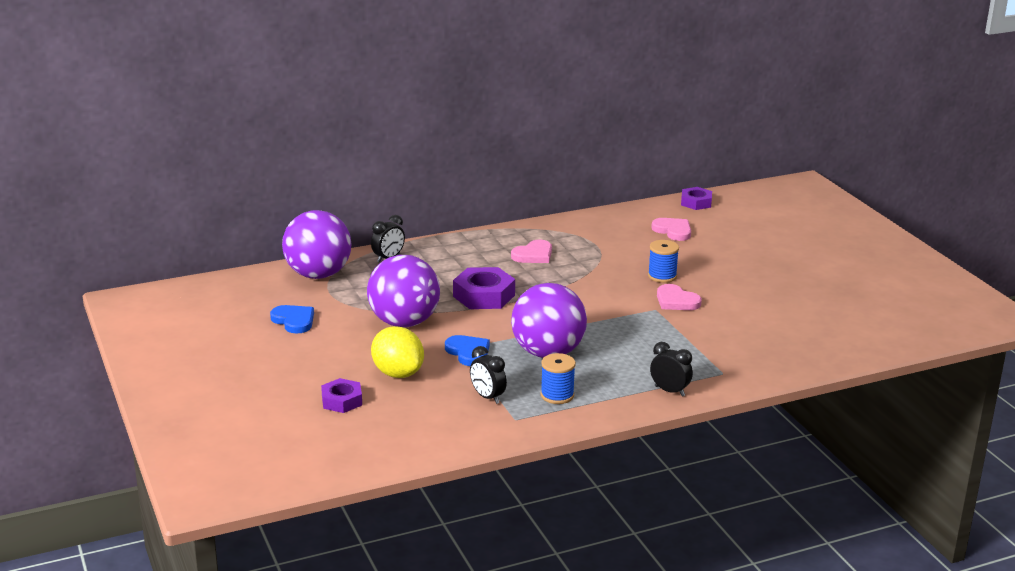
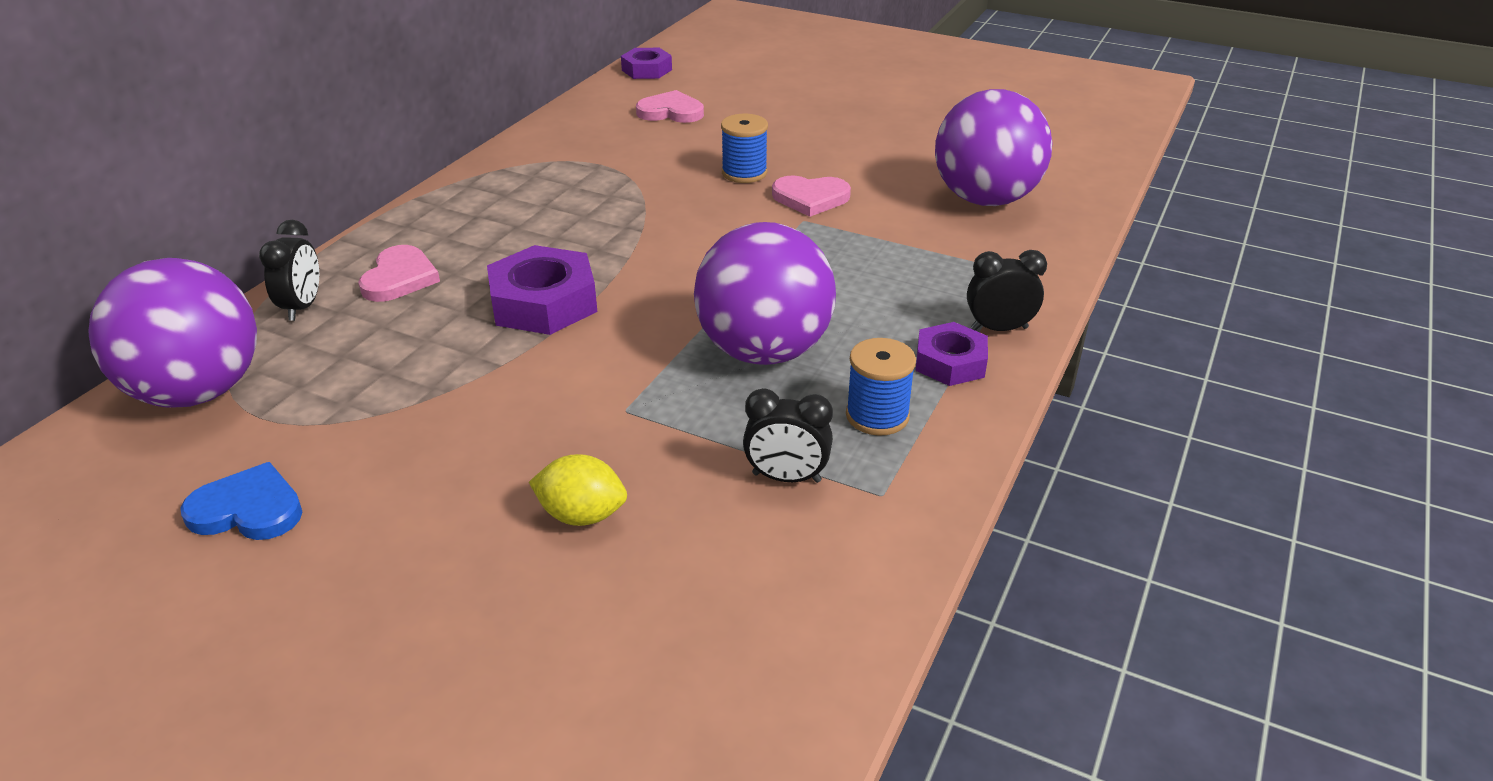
camera: 40 degrees left, 10 degrees up
purple nut [321,378,362,413] -> purple nut moved to [915,322,988,386]
purple ball [367,255,440,327] -> purple ball moved to [935,89,1052,206]
yellow lemon [371,326,424,378] -> yellow lemon [529,454,627,526], size x0.65
blue heart [445,335,490,366] -> none
pink heart [511,240,552,263] -> pink heart moved to [358,245,440,302]

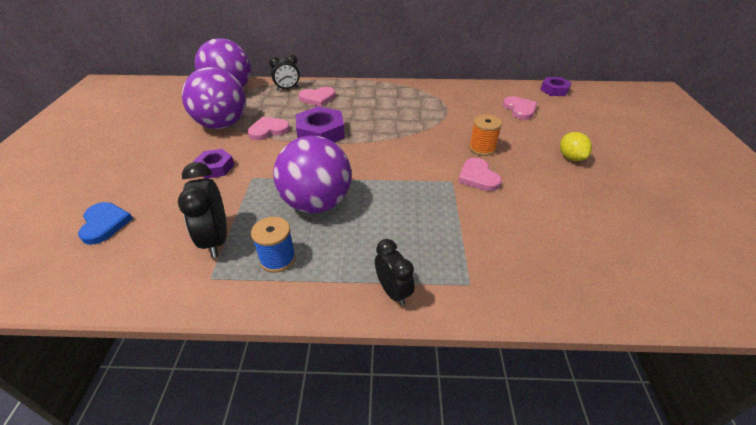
camera: 65 degrees right, 5 degrees up
blue heart [180,462,302,540] -> blue heart moved to [78,202,133,245]
yellow lemon [529,454,627,526] -> yellow lemon moved to [560,132,592,161]
blue spool [721,114,768,183] -> orange spool [469,114,502,156]
black clock [743,388,833,483] -> black clock [178,162,227,258], size x1.50
purple nut [915,322,988,386] -> purple nut moved to [193,149,234,178]
purple ball [935,89,1052,206] -> purple ball moved to [182,67,246,129]
none -> pink heart [248,117,290,140]

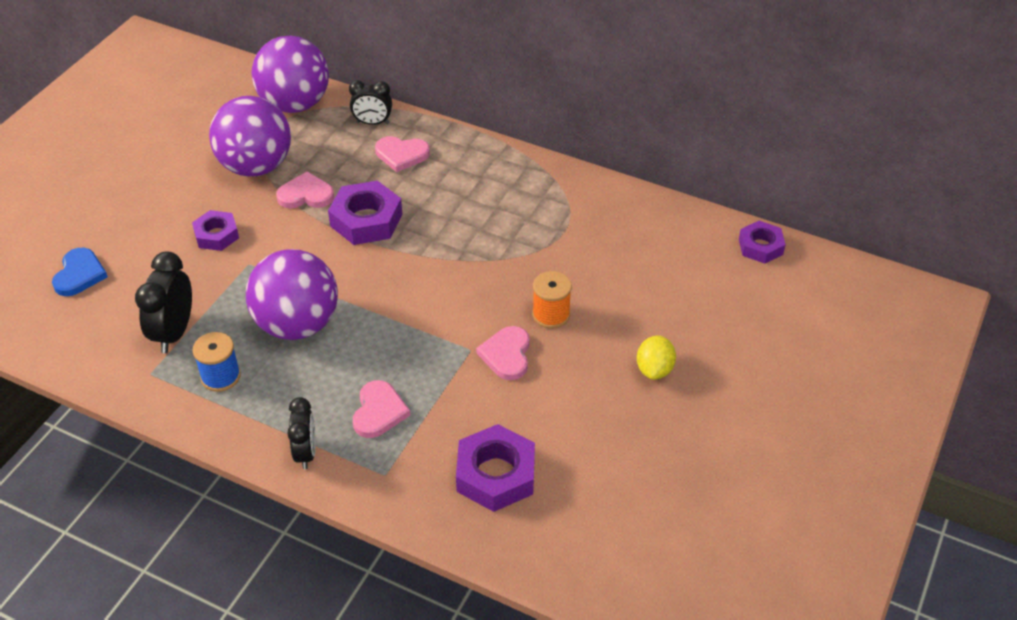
camera: 25 degrees right, 5 degrees up
pink heart [503,96,537,120] -> pink heart moved to [353,380,411,438]
none -> purple nut [456,424,535,512]

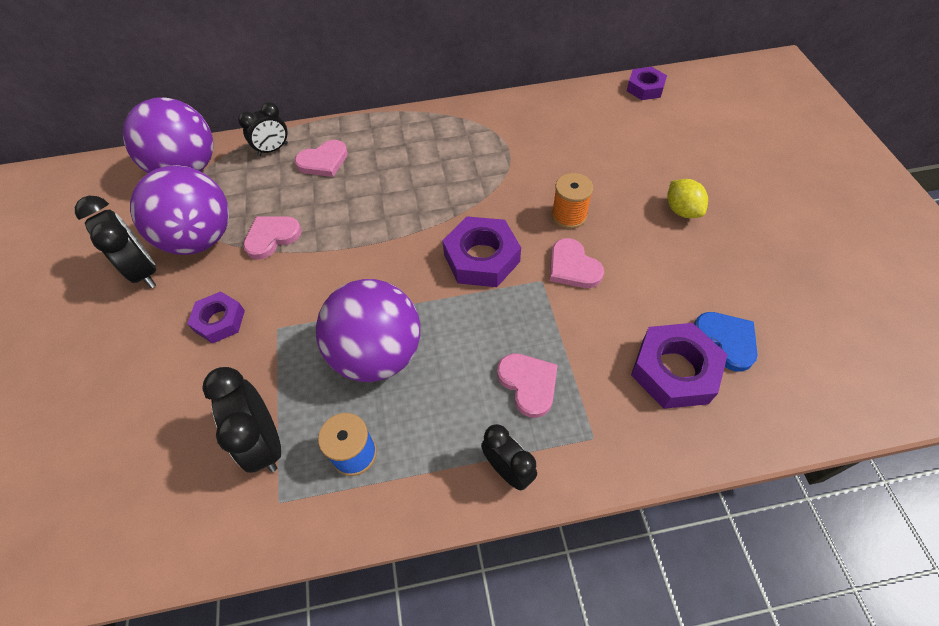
camera: 35 degrees left, 10 degrees up
blue heart [52,248,108,296] -> blue heart moved to [694,312,758,372]
purple nut [328,181,402,245] -> purple nut moved to [442,216,521,287]
none -> black clock [75,196,156,288]

